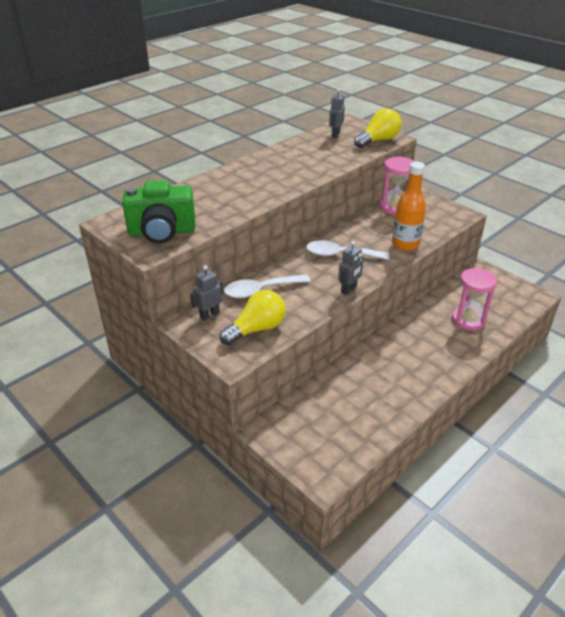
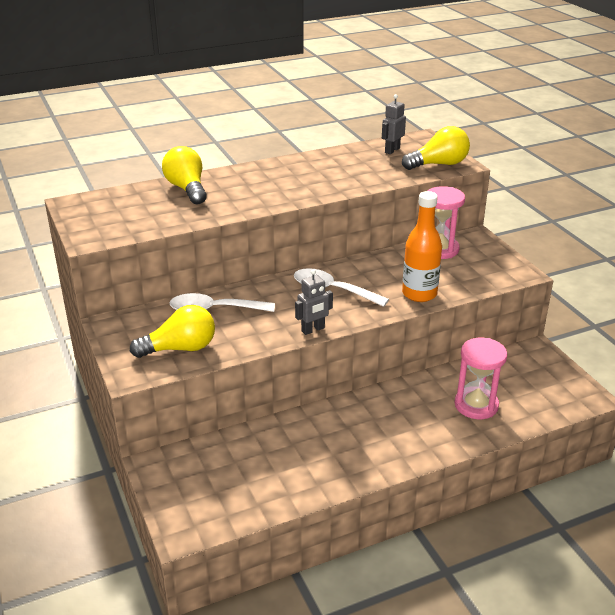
camera: 20 degrees right, 5 degrees down
green camera [122,180,195,243] -> none
grey robot [190,265,223,321] -> none
none -> yellow light bulb [162,146,207,204]

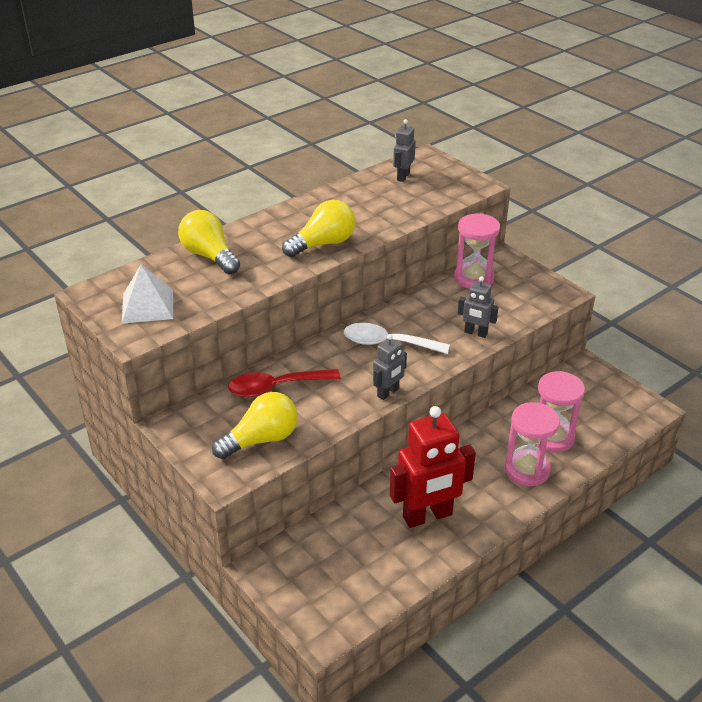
camera: 15 degrees left, 5 degrees up
white spoon [169,293,275,312] -> red spoon [228,369,341,397]
yellow light bulb [402,126,470,170] -> yellow light bulb moved to [282,200,355,257]
orange bottle [402,191,442,302] -> grey robot [458,276,499,338]
none -> white pyramid [122,265,173,324]
none -> red robot [390,406,476,528]
none -> pink hourglass [505,402,560,486]

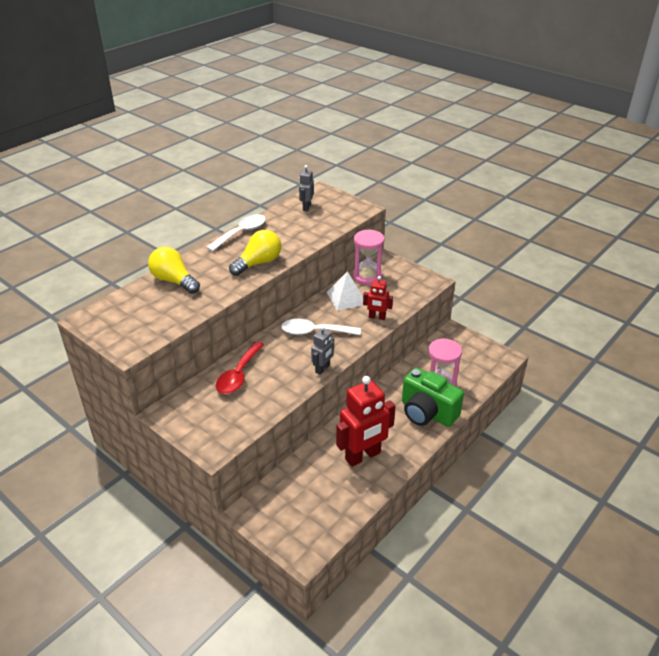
camera: 10 degrees left, 0 degrees up
white pyramid [122,265,173,324] -> white pyramid moved to [327,271,363,311]
yellow light bulb [212,392,298,459] -> none
red spoon [228,369,341,397] -> red spoon turned 45 degrees counterclockwise [216,341,264,394]
grey robot [458,276,499,338] -> red robot [363,276,393,320]
pink hourglass [505,402,560,486] -> green camera [402,368,464,427]
none -> white spoon [206,214,266,252]

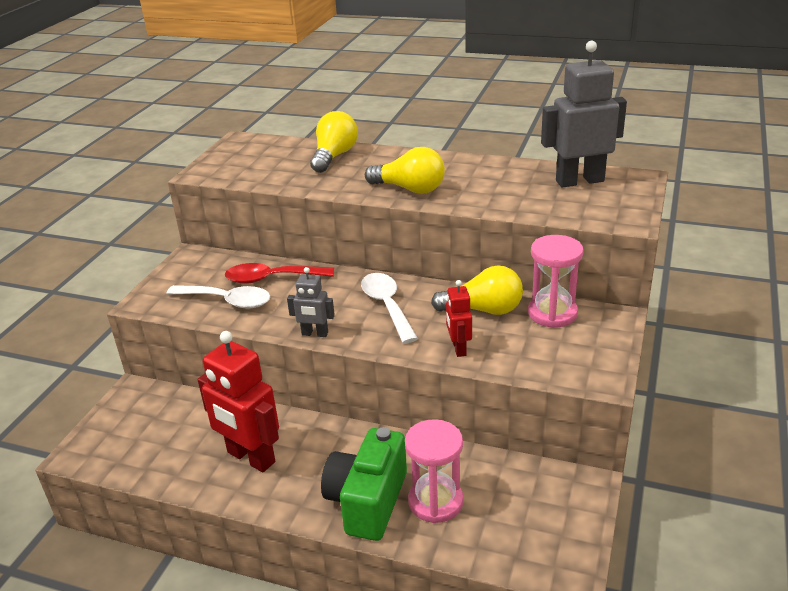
camera: 70 degrees right, 5 degrees down
white spoon [206,214,266,252] -> white spoon moved to [167,285,270,309]
grey robot [299,165,314,211] -> grey robot [541,41,627,188], size x1.94
white pyramid [327,271,363,311] -> yellow light bulb [431,266,523,315]

